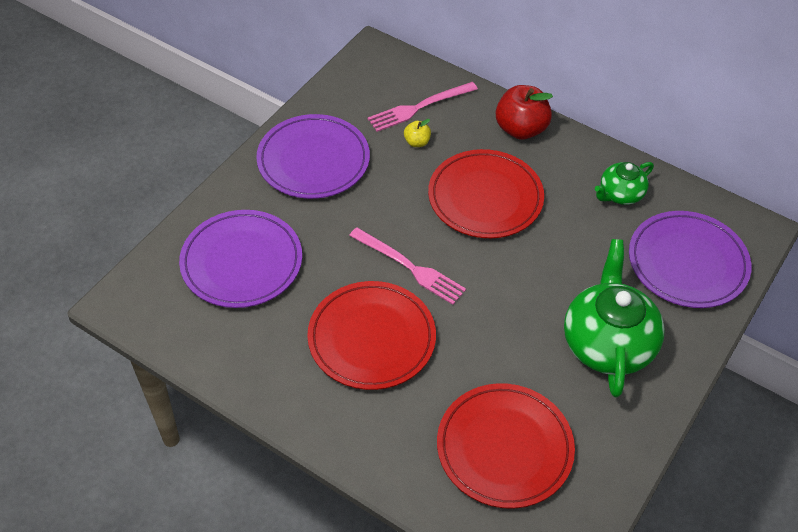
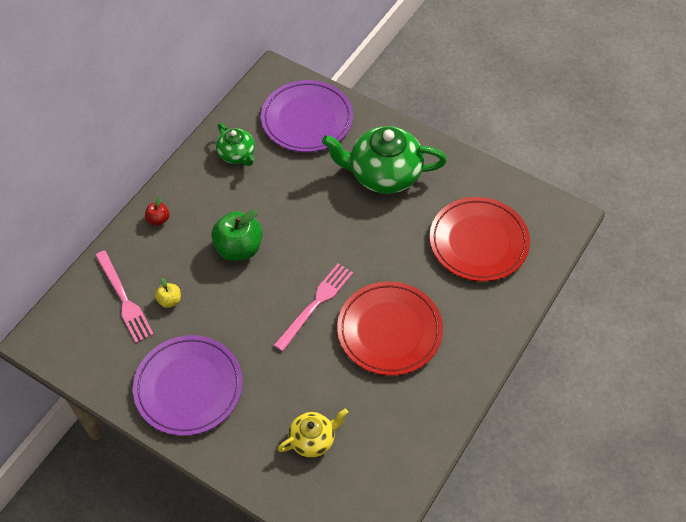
camera: 90 degrees left, 5 degrees up
purple plate [179,210,302,308] -> yellow teapot [278,409,348,458]
red plate [428,149,544,238] -> green apple [211,210,263,261]
red apple [496,85,553,140] -> red apple [145,197,170,226], size x0.49

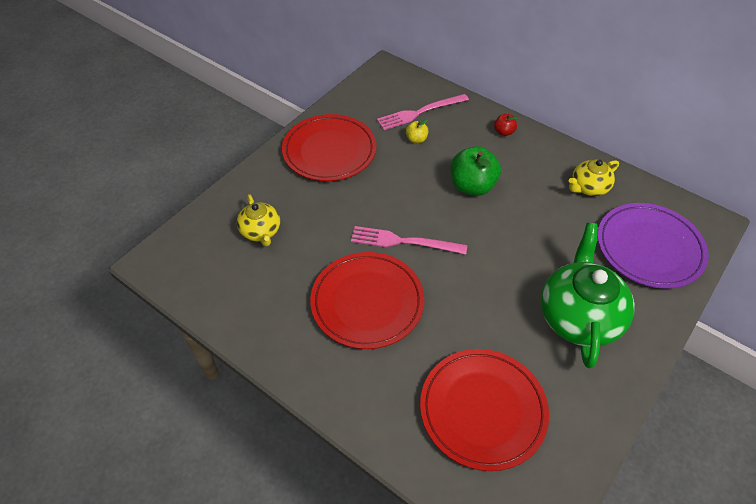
camera: 95 degrees right, 5 degrees down
purple plate [133,335,243,436] -> red plate [282,114,376,181]
green teapot [216,123,255,166] -> yellow teapot [568,159,619,196]
pink fork [274,264,353,352] -> pink fork turned 150 degrees clockwise [351,226,467,254]

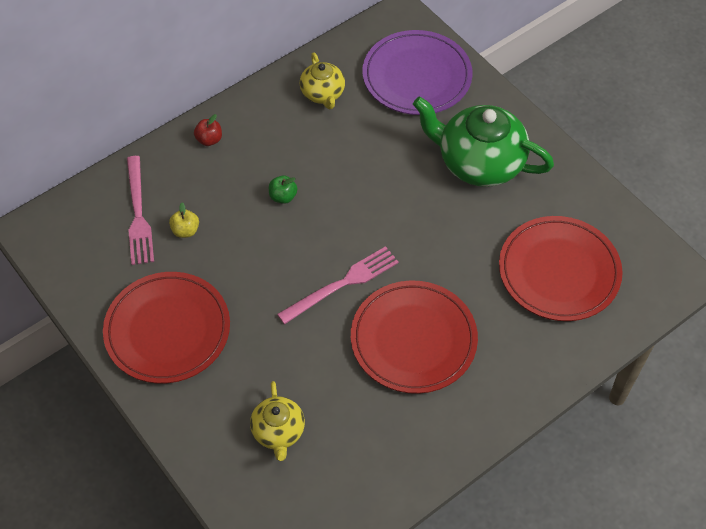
camera: 75 degrees left, 5 degrees up
yellow teapot [237,194,280,246] -> yellow teapot turned 90 degrees clockwise [250,381,305,461]
pink fork [351,226,467,254] -> pink fork turned 150 degrees counterclockwise [277,246,399,324]
green apple [451,146,501,196] -> green apple [269,175,297,204], size x0.49

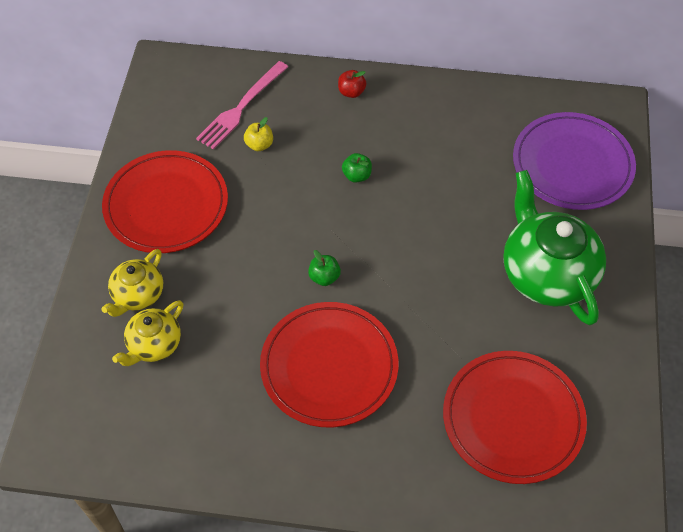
camera: 45 degrees right, 0 degrees up
pink fork [277,246,399,324] -> green apple [308,250,341,286]
yellow teapot [300,52,345,109] -> yellow teapot moved to [101,249,163,317]

